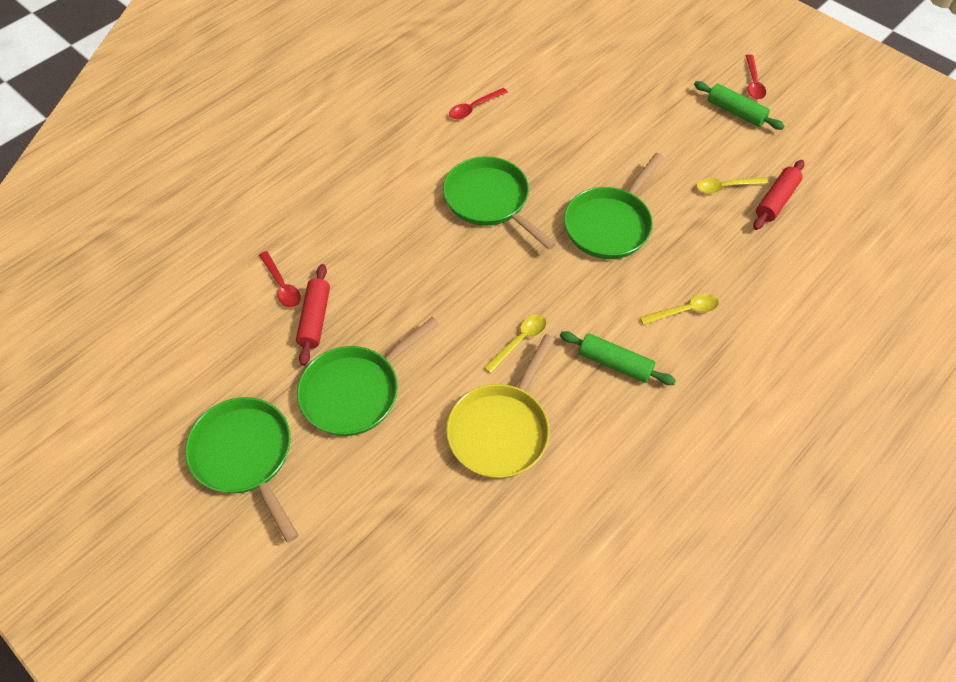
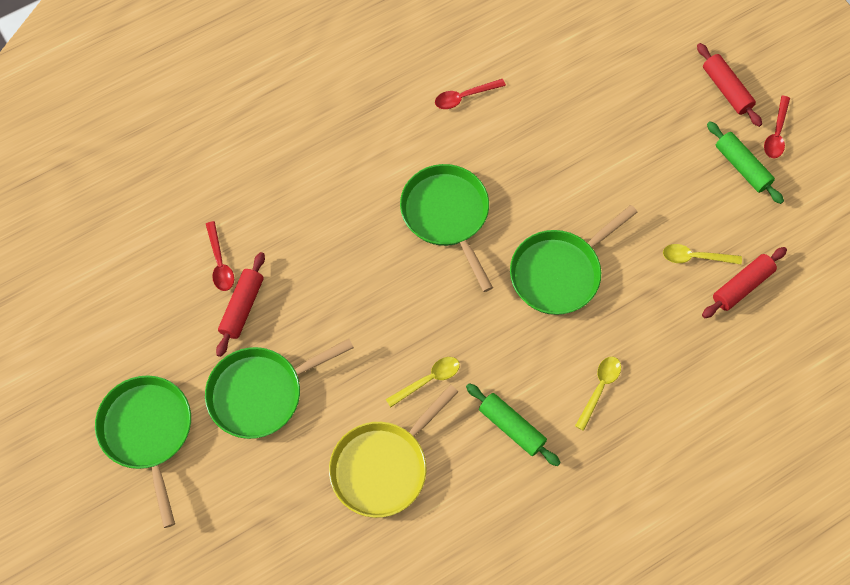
camera: 15 degrees right, 10 degrees up
yellow spoon [640,294,719,325] -> yellow spoon turned 60 degrees counterclockwise [575,357,621,431]
none -> red rolling pin [697,43,762,127]

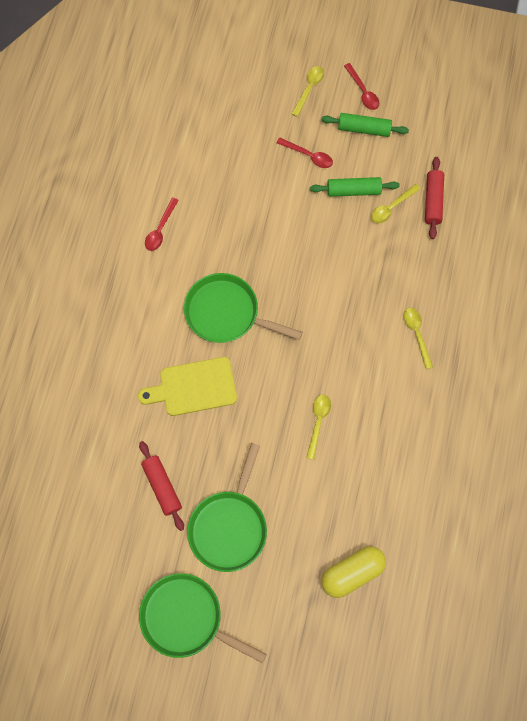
camera: 45 degrees left, 5 degrees up
red spoon [206,221,234,291] -> red spoon moved to [277,138,333,168]
yellow pan [329,384,458,518] -> none
green rolling pin [466,383,561,466] -> green rolling pin moved to [310,177,399,197]
green pan [510,205,638,315] -> none
red rolling pin [697,43,762,127] -> yellow spoon [292,66,324,117]
none -> yellow cutting board [138,357,237,416]
none -> yellow capsule [322,546,386,598]

